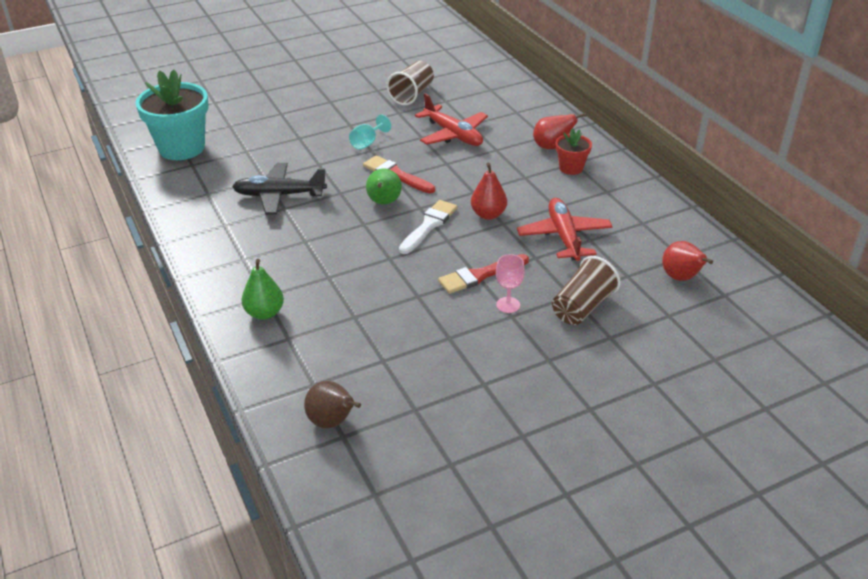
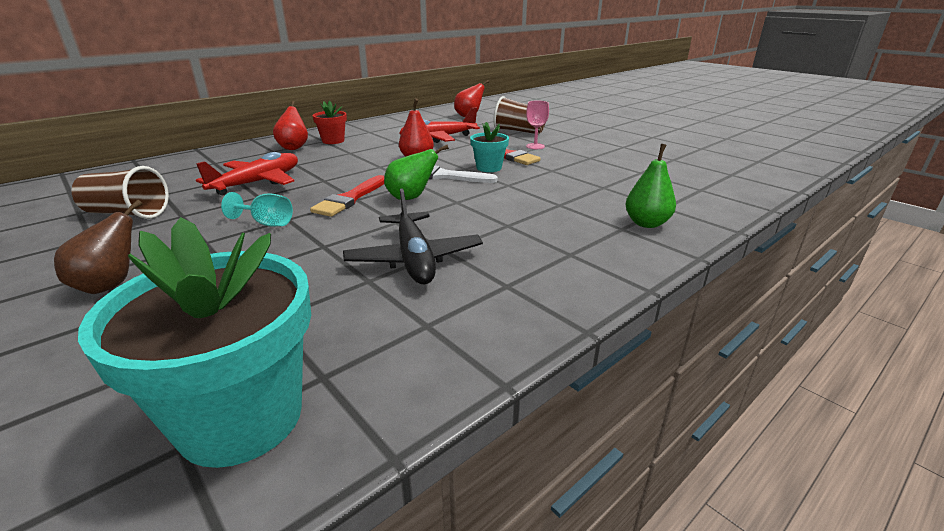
camera: 105 degrees left, 10 degrees down
brown pear [304,381,361,428] -> brown pear moved to [54,200,143,294]
none -> turquoise flower pot [470,122,509,172]

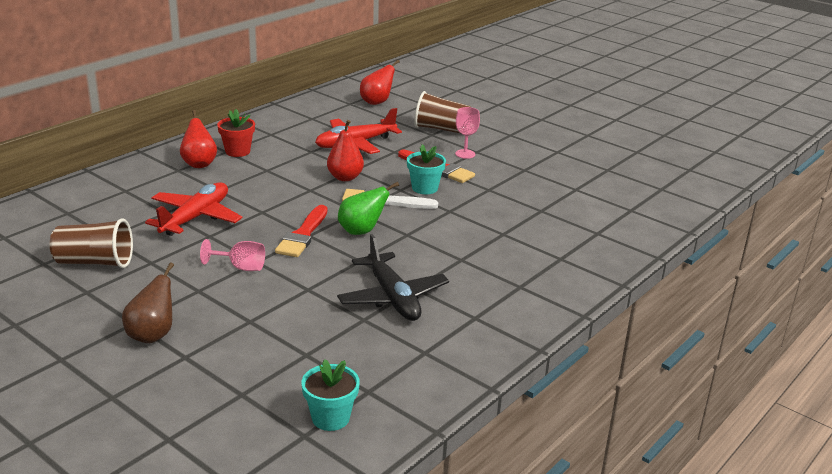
camera: 10 degrees left, 0 degrees up
turquoise flower pot [78,217,311,468] -> turquoise flower pot [301,359,360,431], size x0.50
turquoise goblet [221,192,293,227] -> pink goblet [200,239,265,271]
green pear [626,144,676,228] -> none

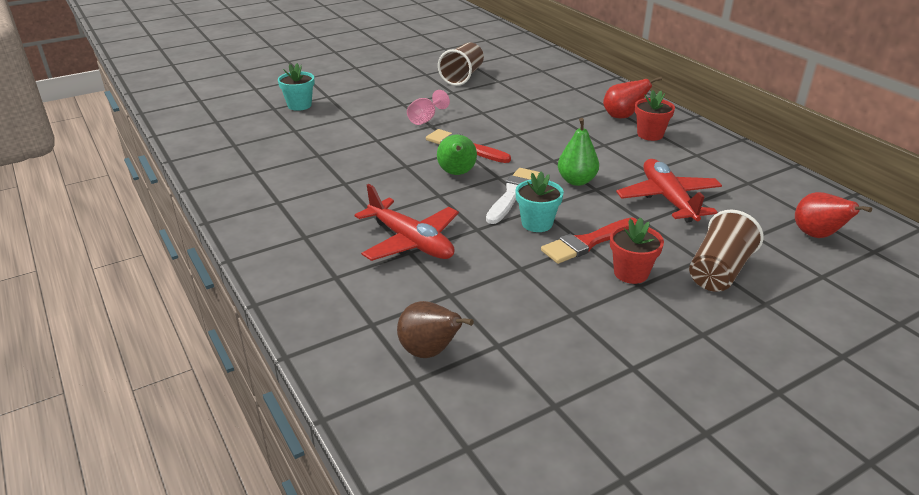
camera: 110 degrees right, 5 degrees up
brown pear [122,263,174,343] -> brown pear moved to [397,301,474,358]
red plane [145,182,242,236] -> red plane moved to [355,184,459,261]
turquoise flower pot [301,359,360,431] -> turquoise flower pot moved to [278,63,315,111]
red pear [327,120,364,181] -> green pear [558,118,599,186]
black plane [337,234,449,321] -> none
pink goblet [455,107,480,159] -> red flower pot [610,218,664,284]

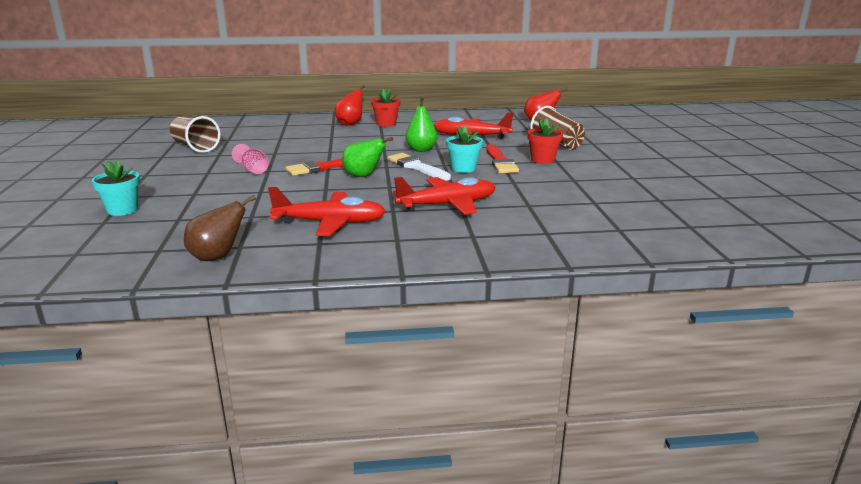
camera: 65 degrees left, 10 degrees down
brown pear [397,301,474,358] -> brown pear moved to [184,195,256,261]
none -> red plane [268,187,386,236]

